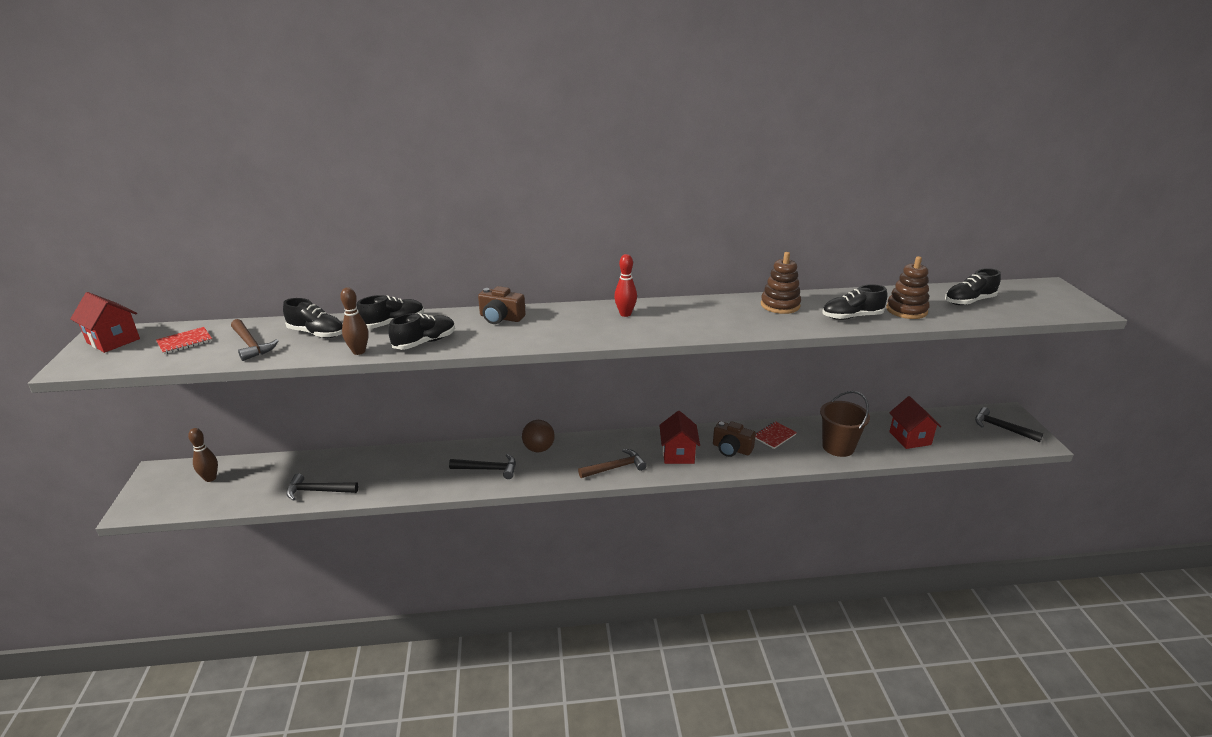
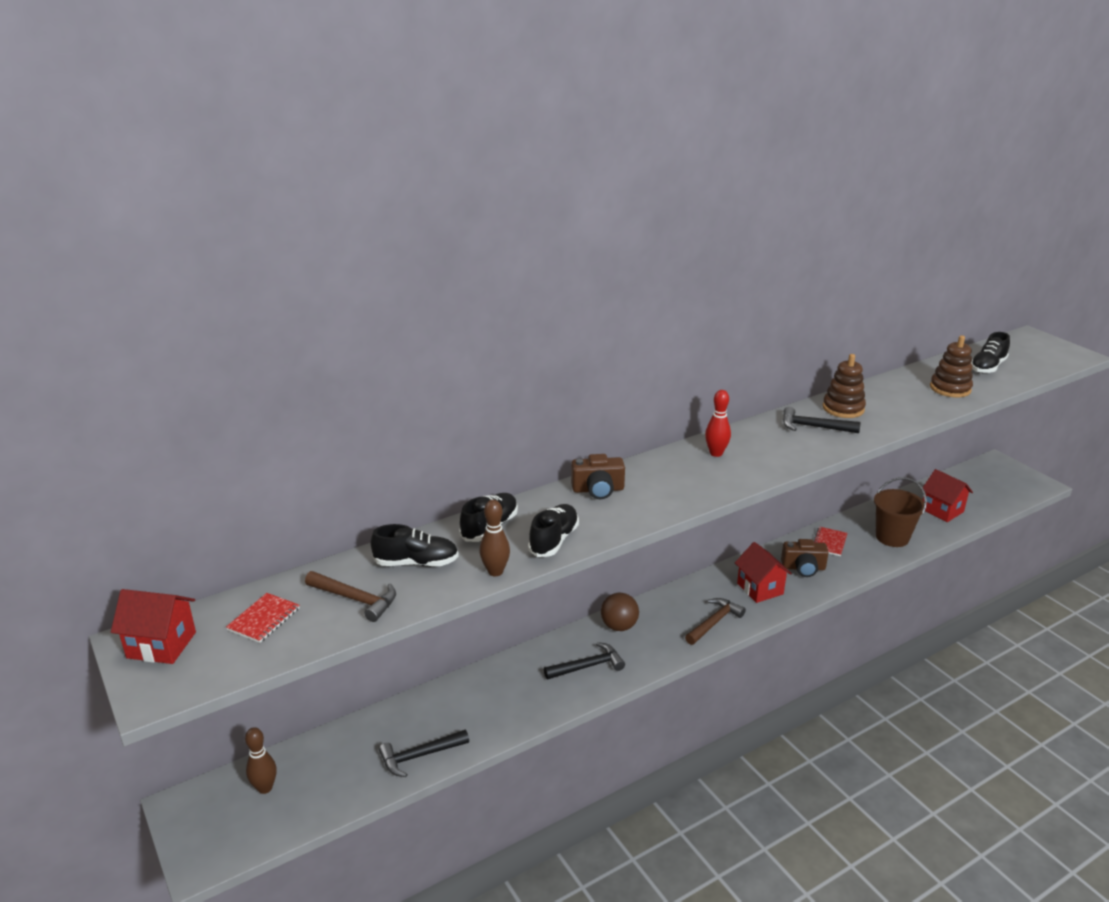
camera: 25 degrees left, 0 degrees up
black shoe [822,284,887,320] -> none
black hammer [975,407,1043,442] -> black hammer moved to [783,407,861,433]

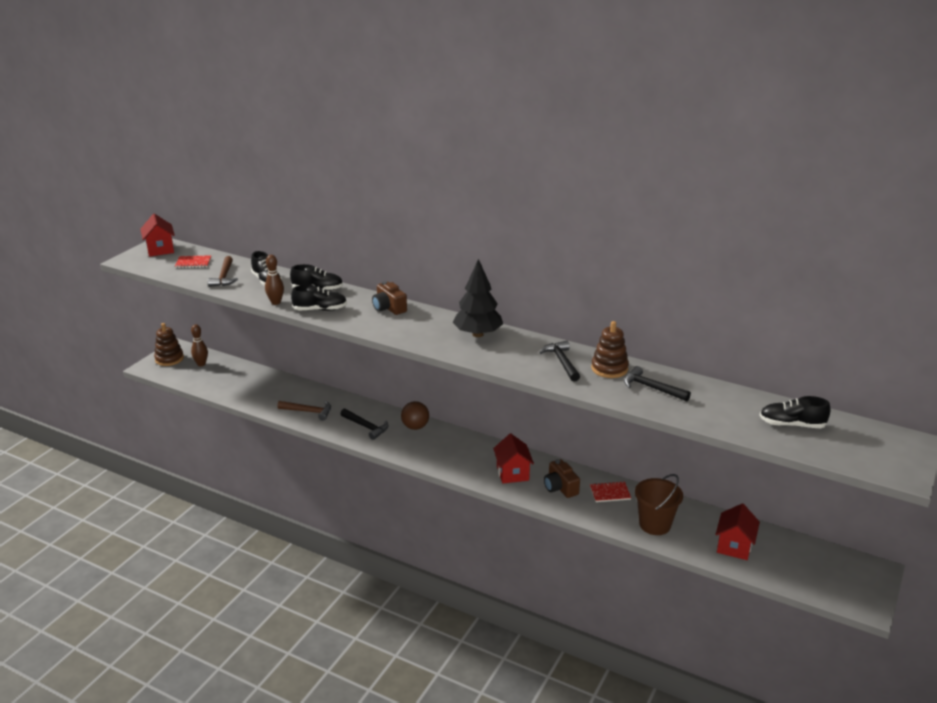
camera: 60 degrees right, 0 degrees up
black hammer [379,730,469,777] -> black hammer moved to [624,366,691,401]
brown hammer [685,598,746,645] -> brown hammer moved to [277,401,331,421]
red bowling pin [705,390,731,457] -> black tree [452,259,503,337]
red house [735,542,792,603] -> red house turned 45 degrees counterclockwise [493,434,534,483]
brown stacking toy [930,335,973,397] -> brown stacking toy moved to [154,323,184,366]

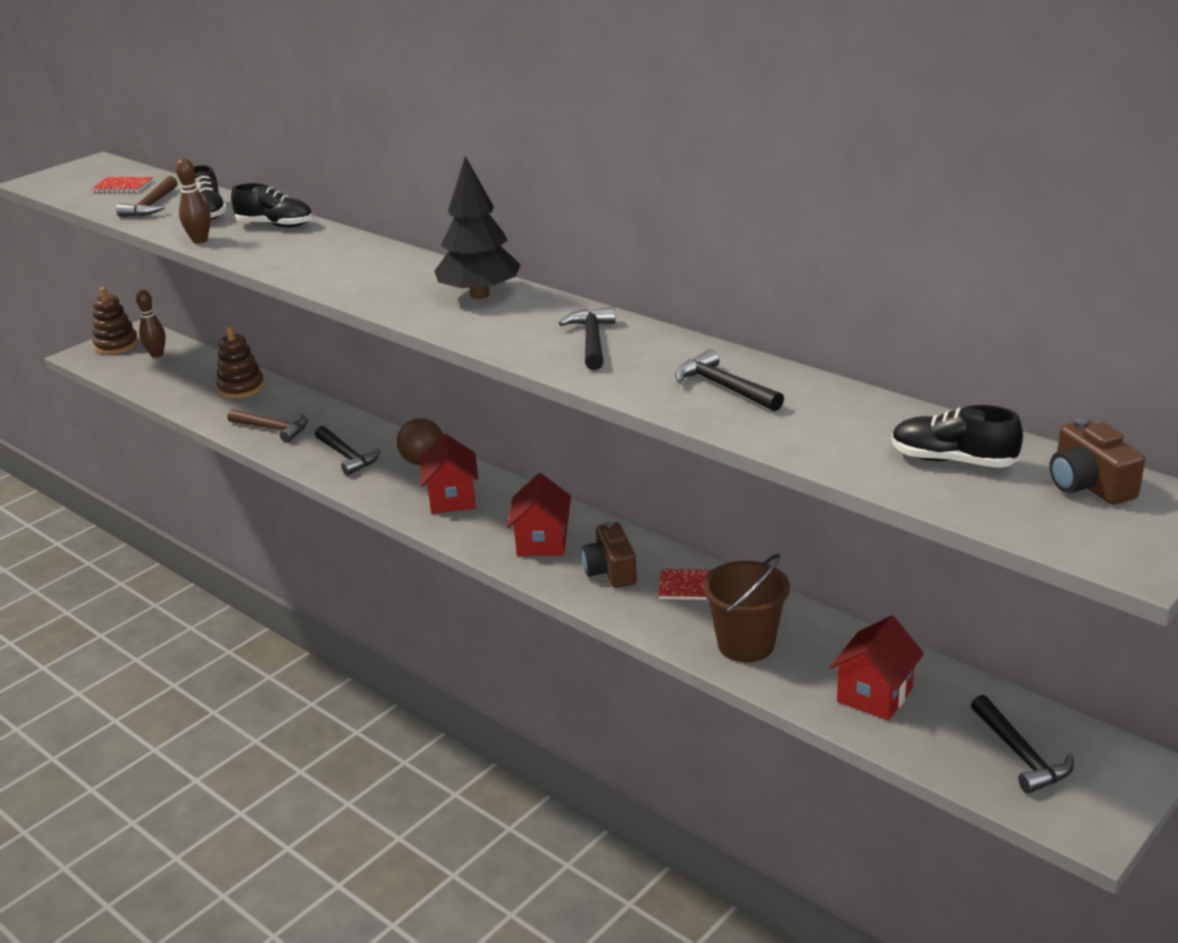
camera: 15 degrees right, 0 degrees up
red house [140,214,175,257] -> red house moved to [420,434,478,514]
black shoe [291,285,347,311] -> none
brown camera [372,281,407,315] -> brown camera moved to [1050,418,1145,505]
brown stacking toy [591,321,629,378] -> brown stacking toy moved to [216,326,265,399]
none -> black hammer [971,695,1074,794]

